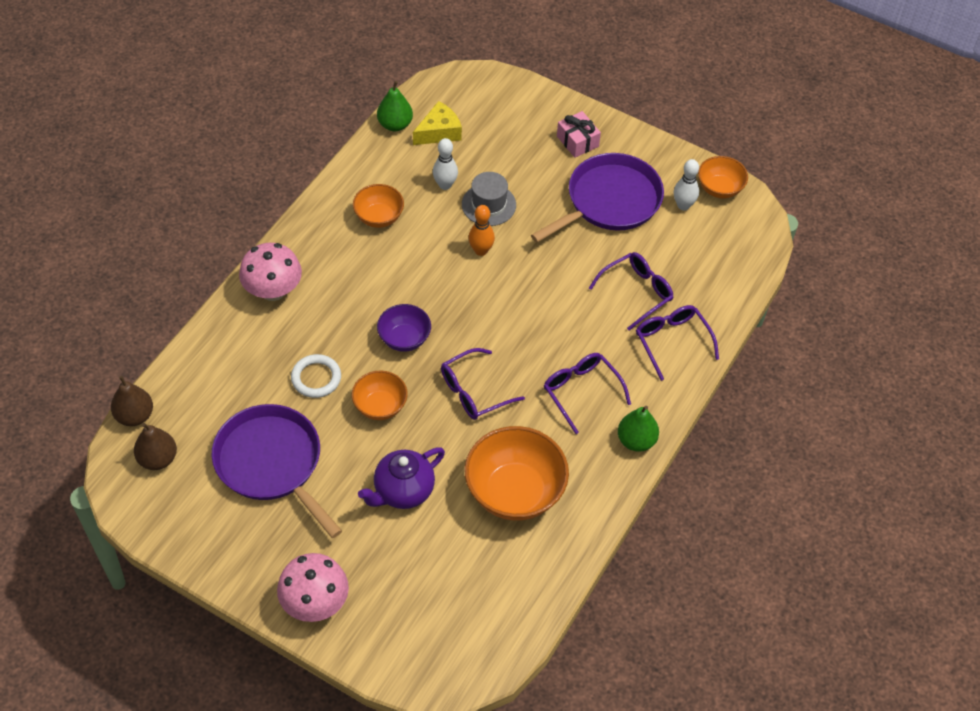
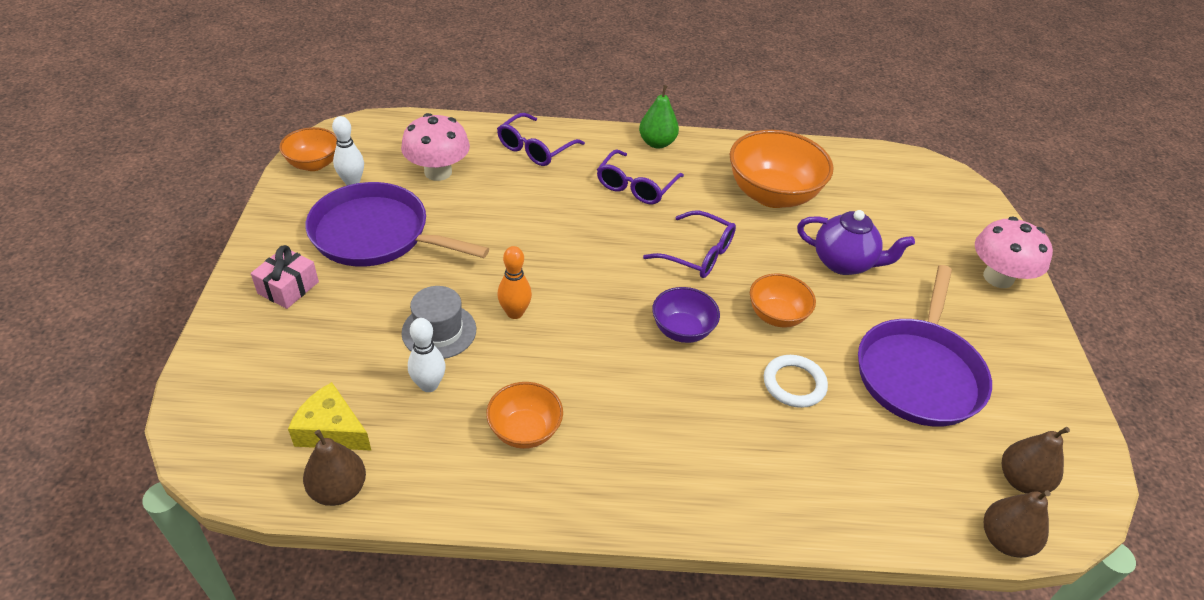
camera: 120 degrees left, 10 degrees down
pink mushroom [239,243,302,301] -> pink mushroom moved to [401,113,470,181]
green pear [377,81,413,131] -> brown pear [303,430,366,506]
purple glasses [589,252,673,331] -> none

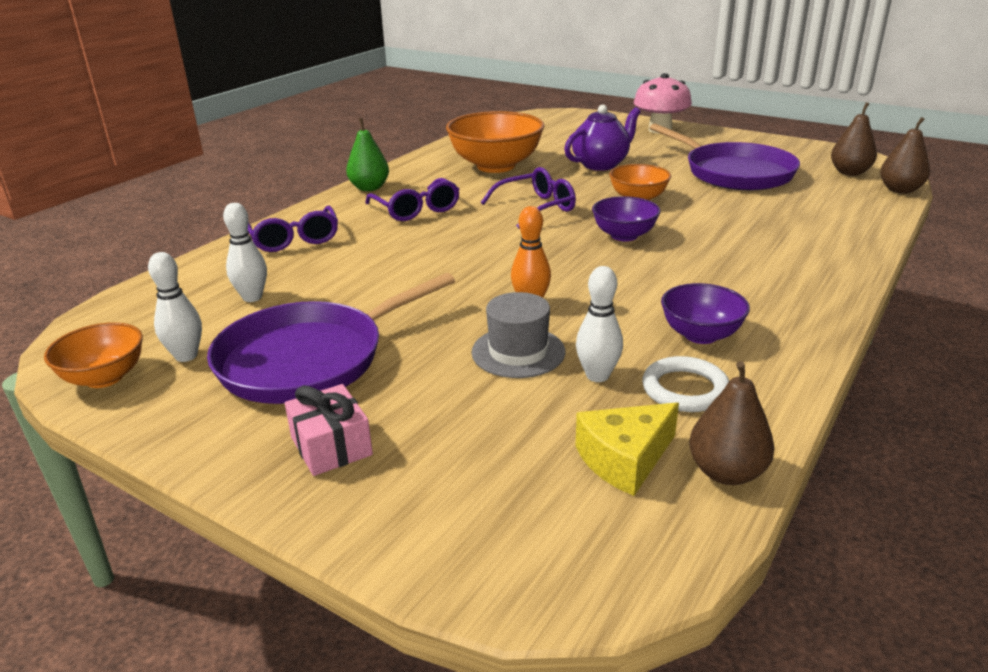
camera: 55 degrees left, 15 degrees down
pink mushroom [401,113,470,181] -> white bowling pin [223,203,267,302]
orange bowl [486,382,563,449] -> purple bowl [661,283,750,344]
white ring [764,355,828,408] -> white ring moved to [642,356,729,412]

